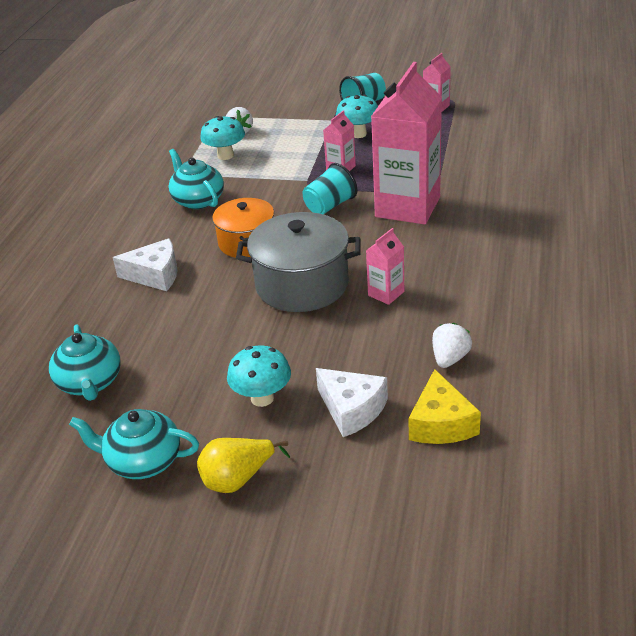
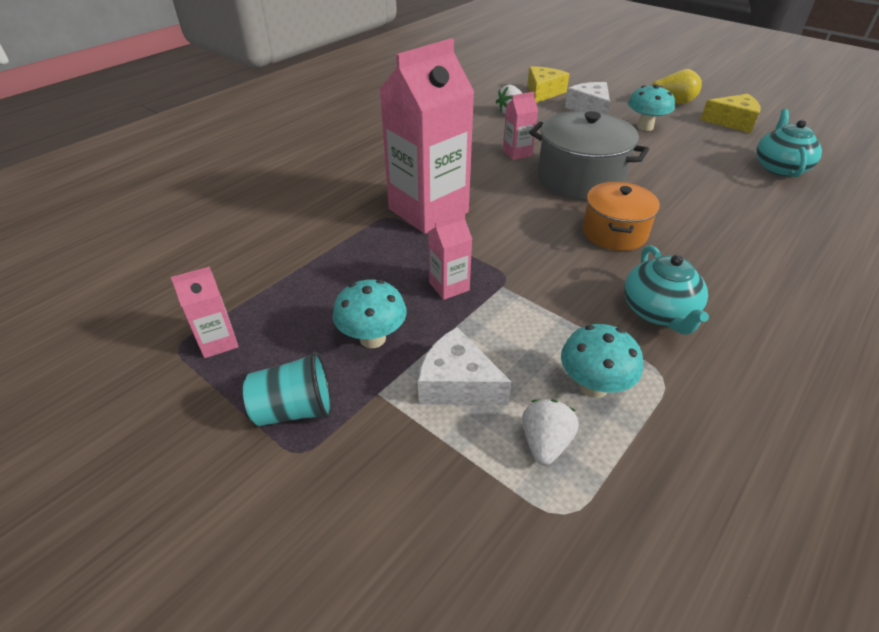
camera: 155 degrees left, 5 degrees up
turquoise teapot [69,409,199,479] -> yellow cheese [700,94,761,133]
white cheese [113,238,178,291] -> white cheese moved to [418,327,511,405]
turquoise cup [303,163,357,214] -> none

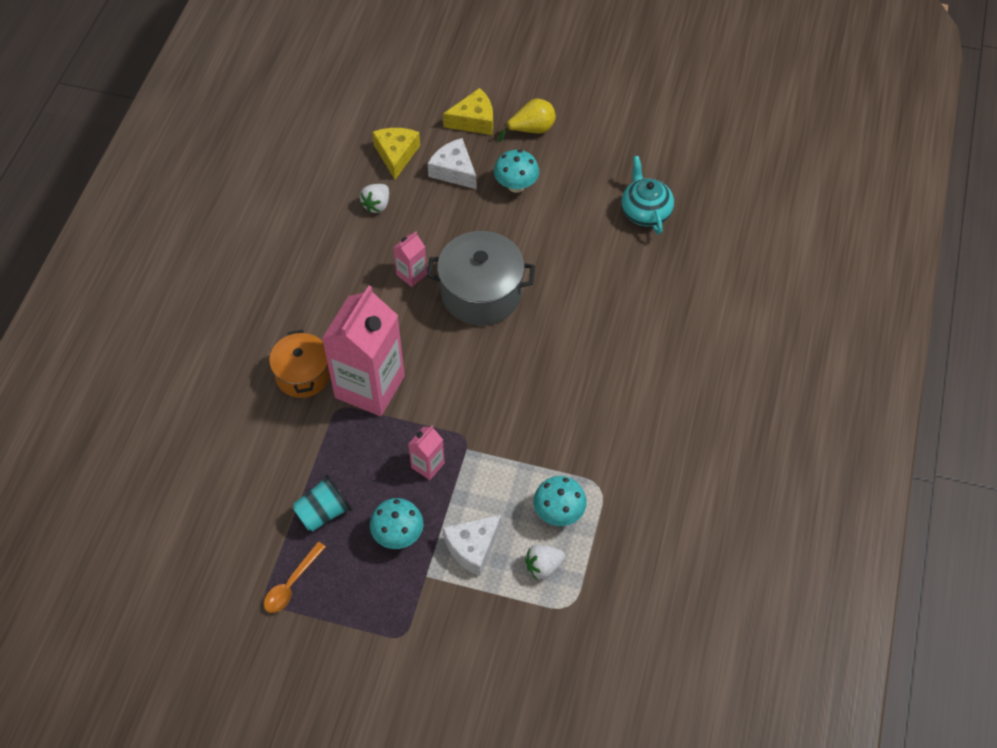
camera: 25 degrees left, 15 degrees up
pink carton [171,266,238,358] -> orange spoon [264,542,326,613]
turquoise cup [243,351,332,426] -> turquoise cup moved to [293,475,352,532]
white cheese [418,327,511,405] -> white cheese turned 45 degrees counterclockwise [443,514,502,576]
white strawberry [522,399,579,466] -> white strawberry turned 105 degrees counterclockwise [525,544,565,579]
orange pot [582,182,660,251] -> orange pot moved to [269,330,330,398]
turquoise teapot [624,245,709,335] -> none
yellow cheese [700,94,761,133] -> yellow cheese moved to [443,88,493,135]

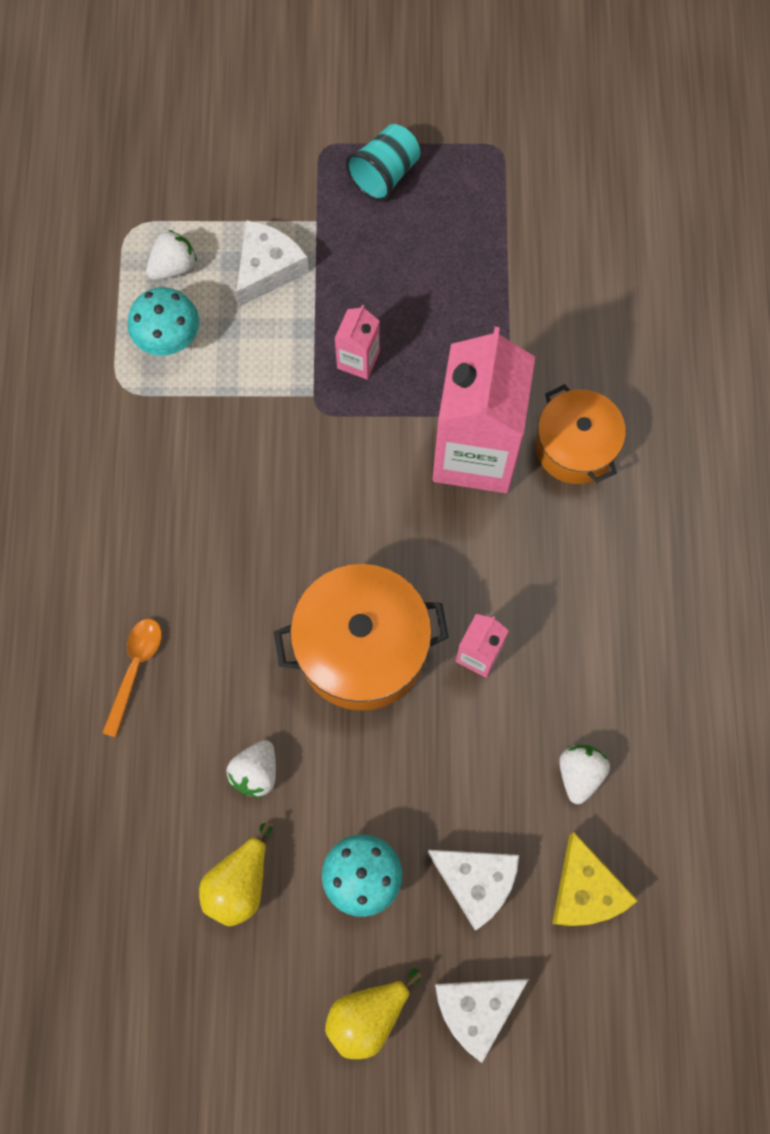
camera: 165 degrees right, 15 degrees up
orange spoon [264,542,326,613] -> orange spoon moved to [102,619,162,738]
turquoise cup [293,475,352,532] -> turquoise cup moved to [346,124,421,201]
turquoise mushroom [370,498,423,549] -> none
grey pot [427,231,535,325] -> orange pot [274,564,449,711]
yellow cheese [443,88,493,135] -> white cheese [435,979,529,1063]
turquoise teapot [621,156,674,234] -> none
none -> yellow pear [199,823,272,927]
none -> white strawberry [227,740,276,798]

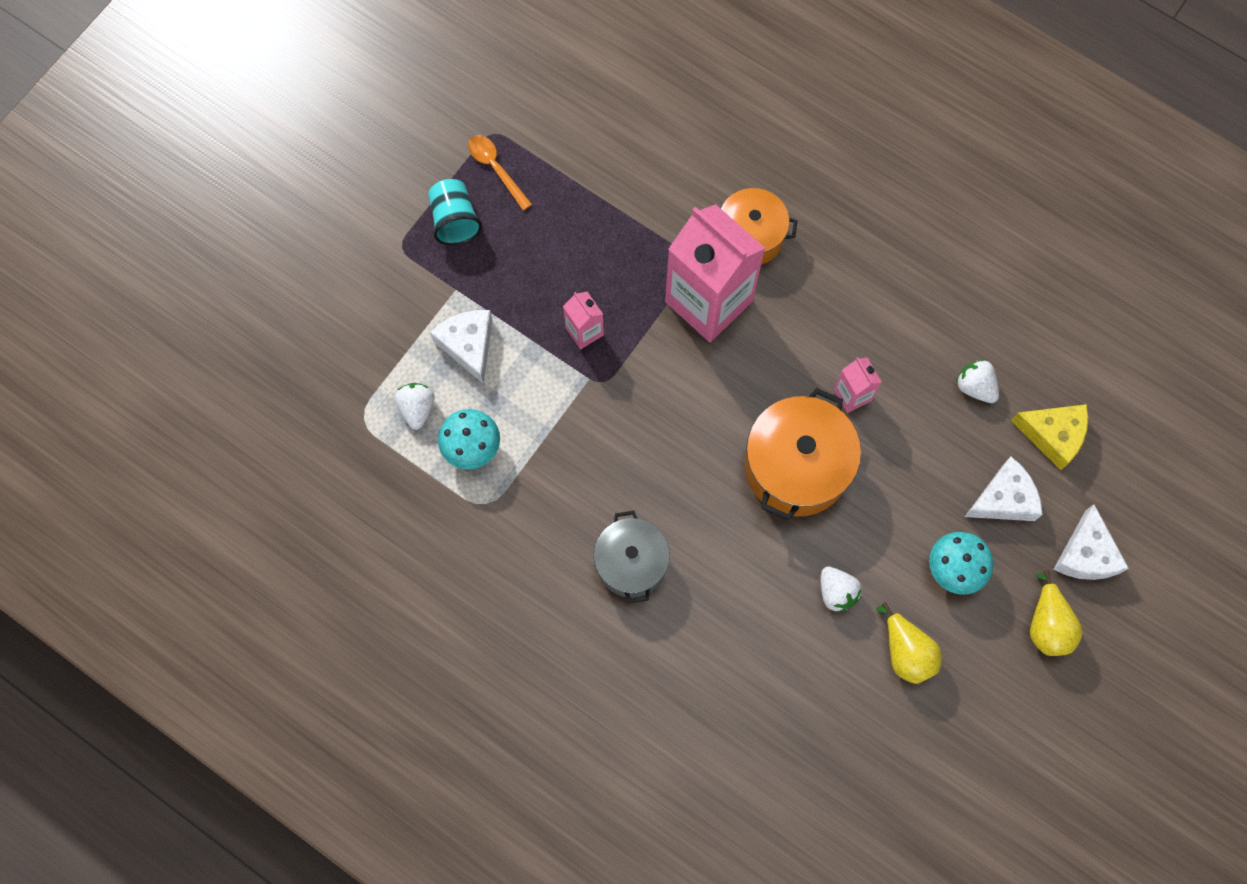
camera: 55 degrees left, 0 degrees up
orange spoon [102,619,162,738] -> orange spoon moved to [468,135,532,211]
none -> grey pot [594,511,670,603]

